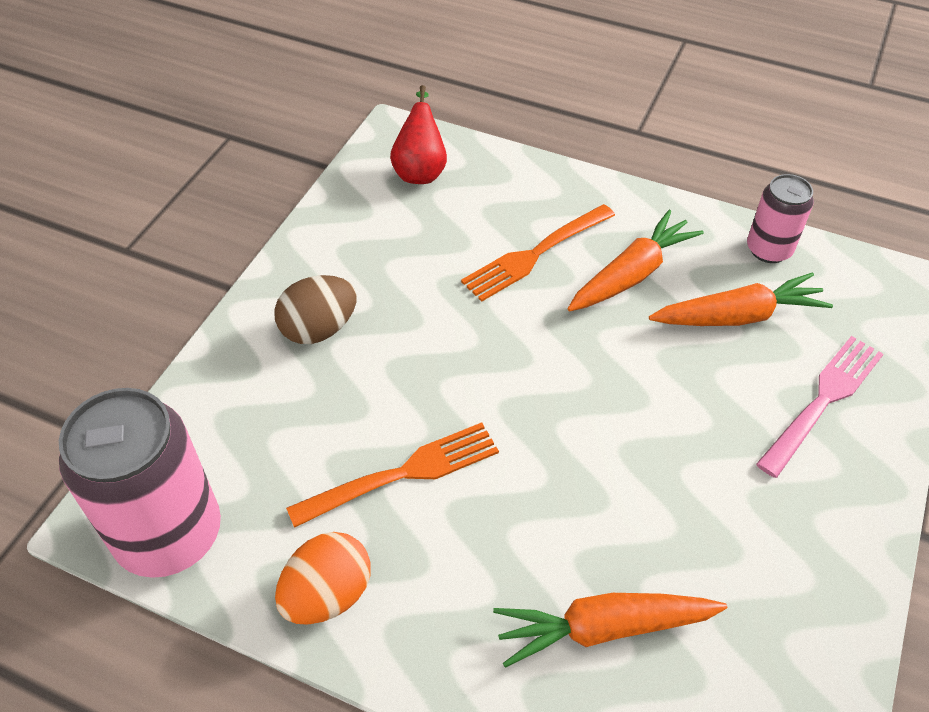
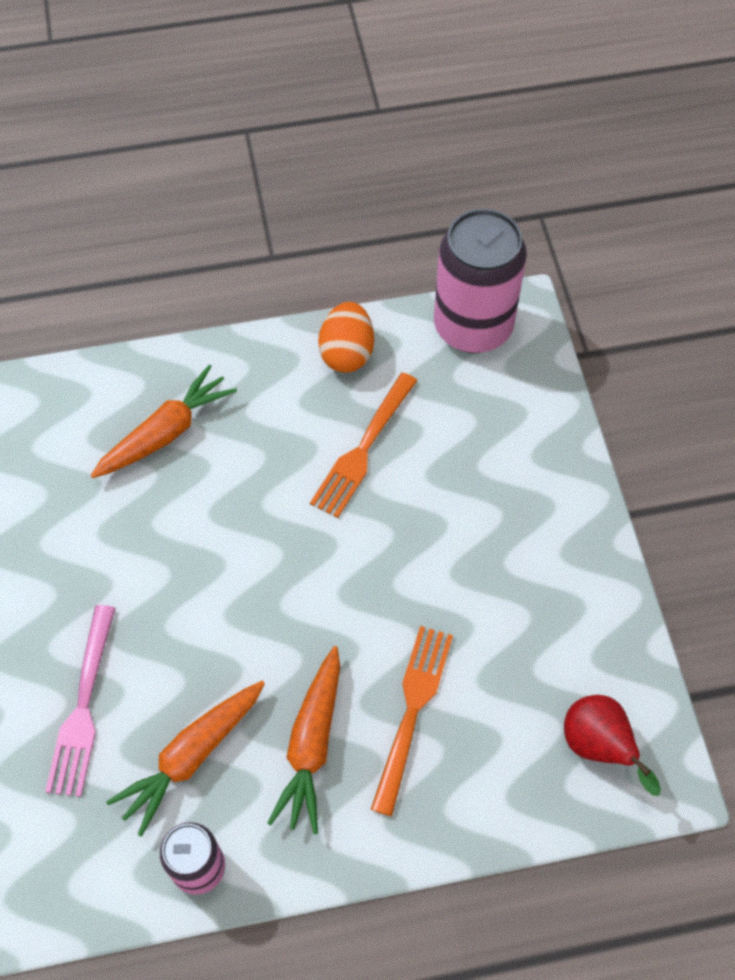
camera: 145 degrees right, 10 degrees up
brown egg [275,275,357,344] -> none

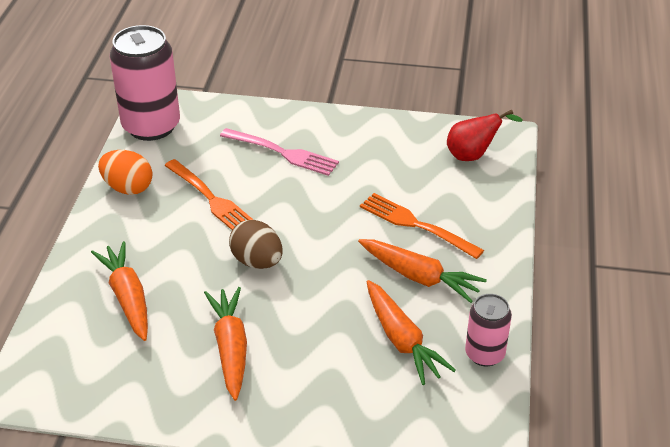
camera: 70 degrees left, 20 degrees down
pink fork [45,605,116,797] -> pink fork moved to [220,128,339,176]
none -> orange carrot [204,287,247,401]
none -> brown egg [229,220,283,269]

